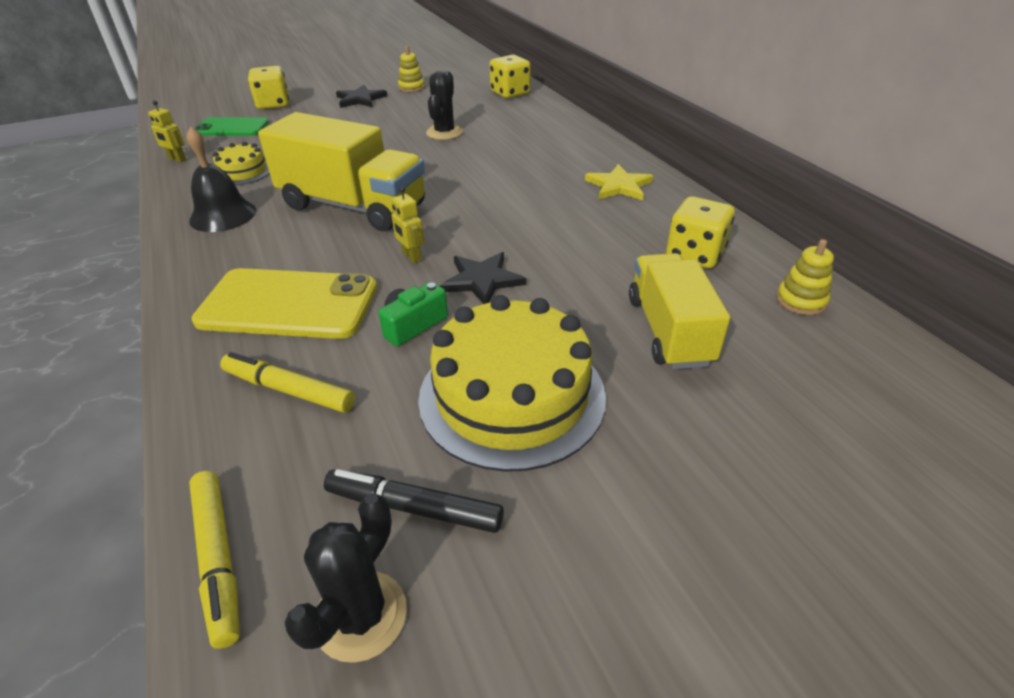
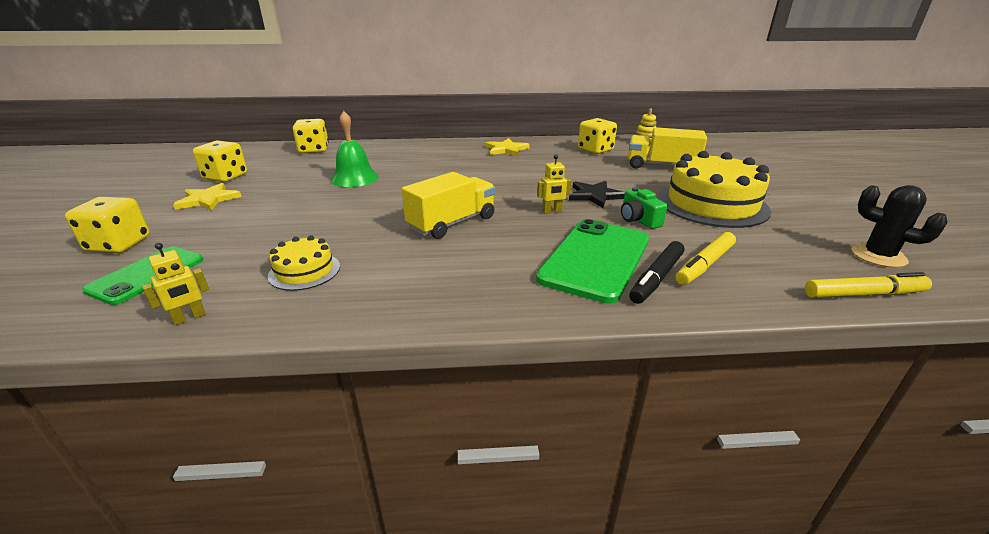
camera: 70 degrees left, 10 degrees down
black bell [187,126,256,232] -> none
yellow phone [192,268,377,339] -> green phone [536,219,649,304]
yellow truck [258,112,425,231] -> yellow truck [402,172,495,239], size x0.67
black marker [324,469,504,533] -> black marker moved to [629,241,685,304]
black star [336,85,387,108] -> yellow star [173,183,242,211]
yellow stacking toy [398,46,425,92] -> yellow dice [193,141,247,182]
black cactus [426,71,463,140] -> green bell [331,111,379,187]

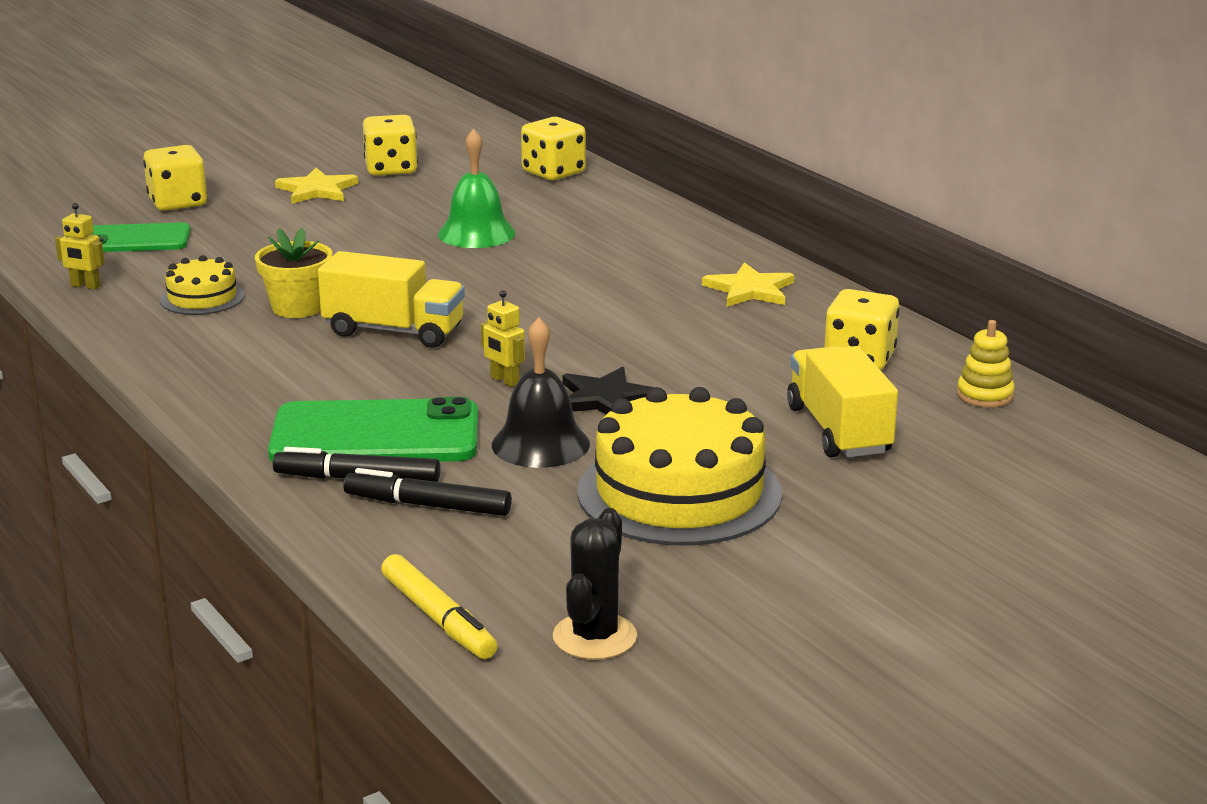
camera: 60 degrees right, 5 degrees down
green camera [621,187,667,229] -> black bell [492,317,590,468]
yellow marker [676,232,736,285] -> black marker [343,468,512,516]
none -> yellow flower pot [255,228,332,318]

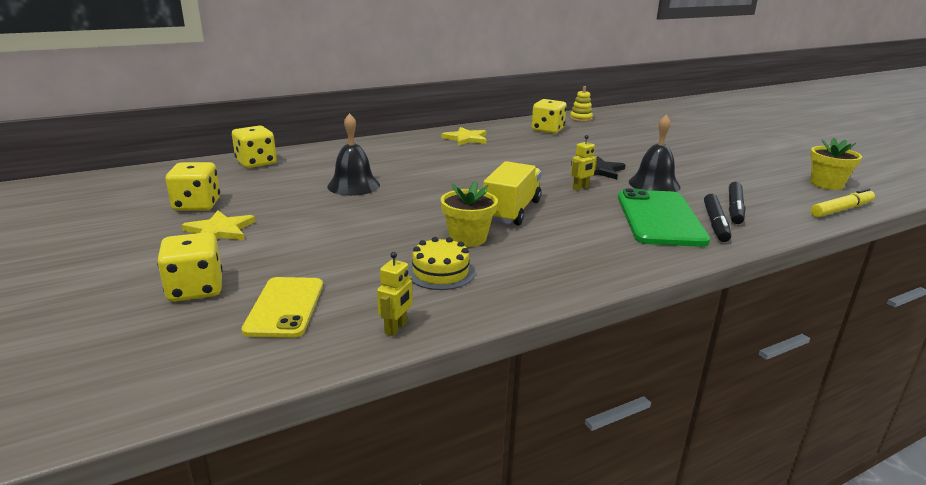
camera: 85 degrees left, 0 degrees up
green phone [91,222,191,252] -> yellow phone [242,277,323,338]
green bell [438,128,516,248] -> black bell [327,113,380,196]
black cactus [553,508,637,660] -> yellow flower pot [810,138,862,190]
yellow cake [577,387,782,545] -> none
yellow truck [787,346,898,458] -> none

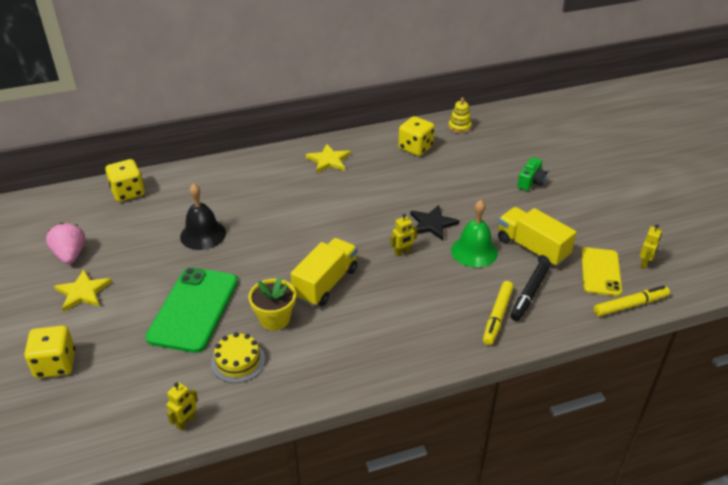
camera: 10 degrees right, 15 degrees up
yellow dice [166,162,220,211] -> pink strawberry [46,223,85,264]
yellow phone [242,277,323,338] -> yellow phone moved to [581,248,622,296]
green phone [618,188,710,247] -> green phone moved to [146,267,238,353]
black bell [629,115,681,192] -> green bell [451,200,498,268]
black marker [704,194,731,242] -> yellow marker [483,281,514,345]
yellow flower pot [810,138,862,190] -> yellow robot [640,224,662,269]
none -> yellow truck [498,207,577,267]
none -> green camera [517,157,547,191]

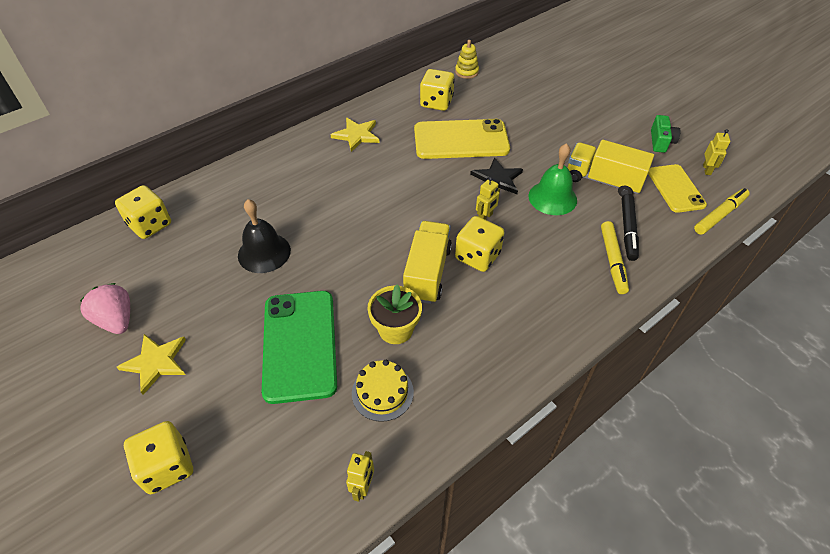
camera: 20 degrees left, 10 degrees up
green camera [517,157,547,191] -> green camera moved to [651,115,681,153]
none -> yellow phone [414,119,510,159]
none -> yellow dice [455,216,505,272]

